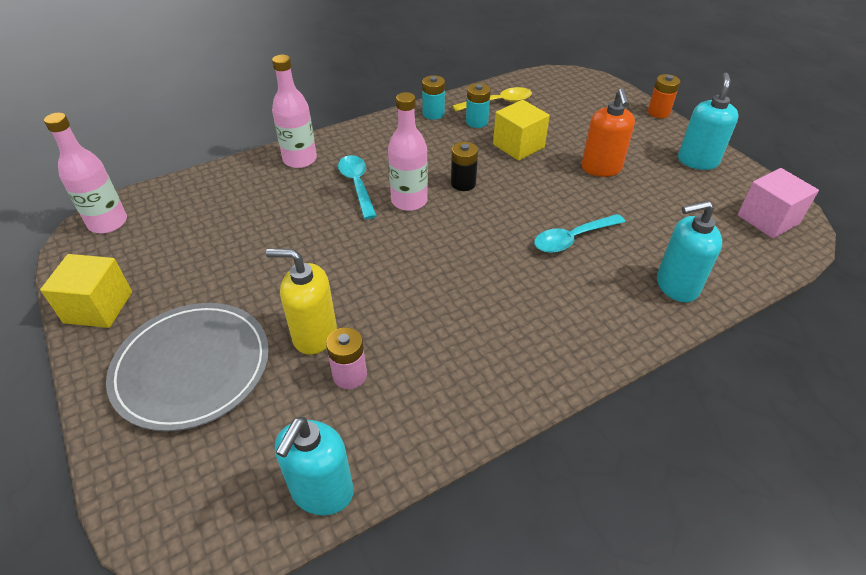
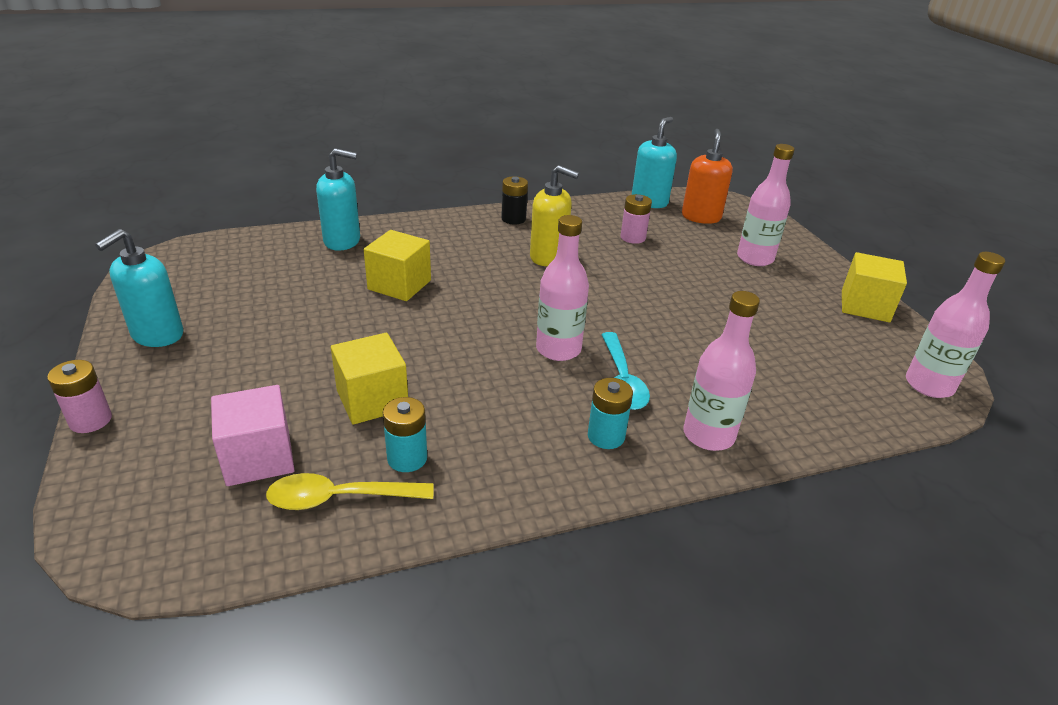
camera: 170 degrees left, 10 degrees down
grey plate [106,303,269,432] -> pink bottle [737,144,795,266]
yellow soap dispenser [266,249,337,355] -> yellow soap dispenser moved to [530,165,579,266]
turquoise battery [422,75,445,120] -> turquoise battery moved to [588,378,633,449]
black battery [451,142,478,191] -> black battery moved to [501,176,528,224]
turquoise spoon [534,214,625,253] -> yellow cube [364,230,431,301]
orange soap dispenser [582,89,635,177] -> orange soap dispenser moved to [682,129,733,224]
orange battery [648,74,680,118] -> pink battery [47,360,112,433]
pink cube [738,168,819,238] -> pink cube moved to [211,385,295,486]

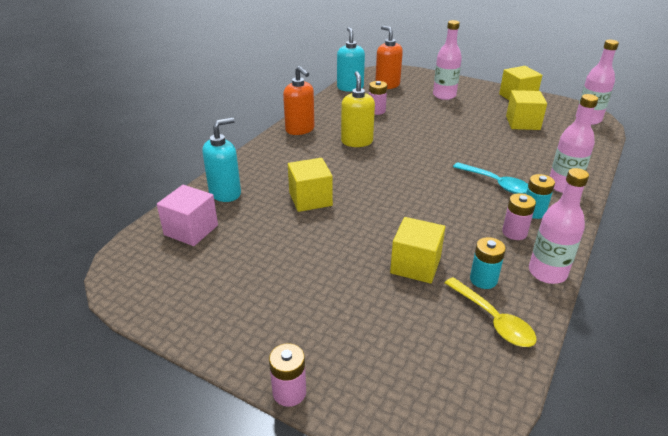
camera: 40 degrees left, 0 degrees up
turquoise soap dispenser [95,229,183,347] -> none
pink cube [211,385,295,486] -> pink cube moved to [157,185,218,246]
yellow spoon [266,473,434,510] -> yellow spoon turned 75 degrees counterclockwise [444,277,537,347]
black battery [501,176,528,224] -> orange soap dispenser [283,66,314,135]
yellow soap dispenser [530,165,579,266] -> yellow soap dispenser turned 75 degrees counterclockwise [341,71,375,147]
pink bottle [536,215,589,361] -> pink bottle moved to [529,168,589,284]
none -> pink battery [502,193,536,240]
none -> yellow cube [506,90,547,130]

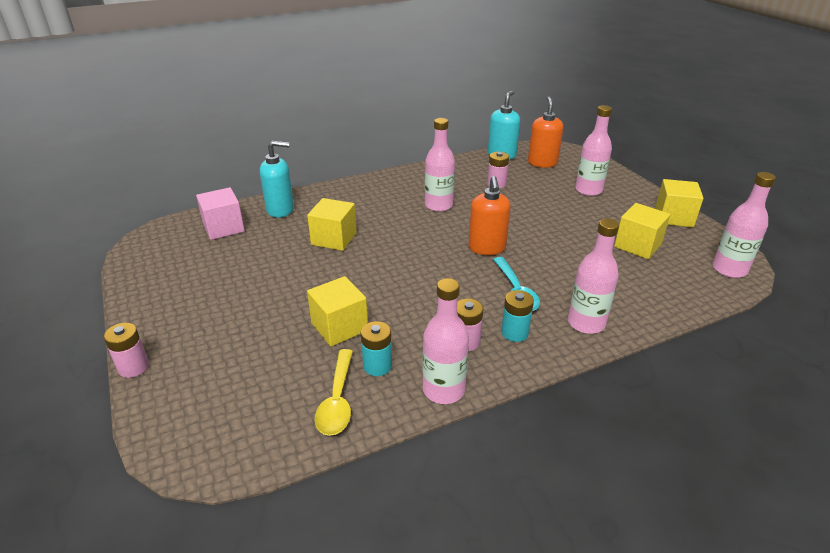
camera: 35 degrees right, 0 degrees up
orange soap dispenser [283,66,314,135] -> orange soap dispenser moved to [469,176,511,255]
yellow soap dispenser [341,71,375,147] -> pink bottle [425,118,455,212]

